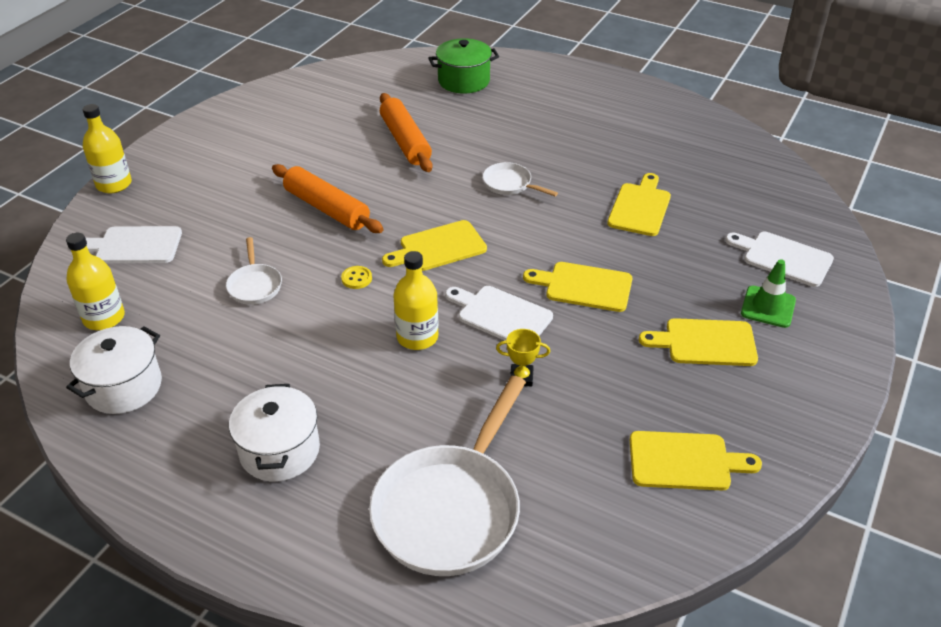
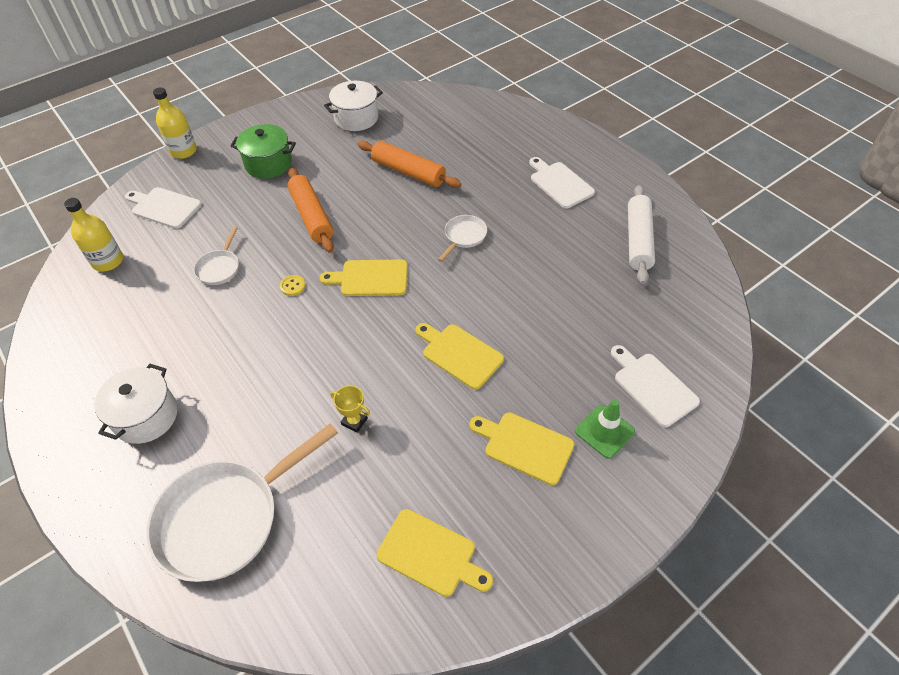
camera: 25 degrees right, 10 degrees up
white pot [66,326,162,414] -> white pot moved to [324,81,383,131]
orange rolling pin [380,93,432,172] -> orange rolling pin turned 60 degrees counterclockwise [358,141,461,188]
yellow bottle [393,251,438,350] -> none
green pot [428,38,499,94] -> green pot moved to [231,124,296,179]
white cutting board [445,286,553,341] -> white cutting board moved to [529,157,595,208]
white pan [483,162,558,197] -> white pan turned 60 degrees clockwise [438,215,487,262]
yellow cutting board [607,173,671,236] -> none
none -> white rolling pin [628,185,655,284]

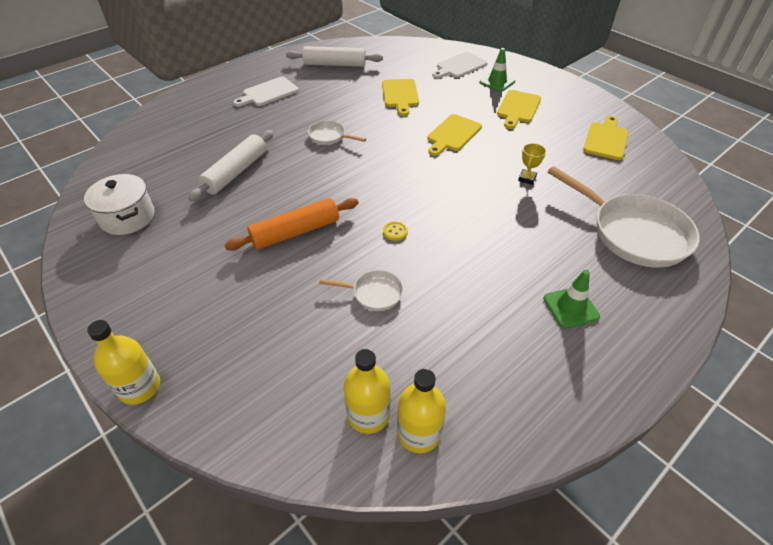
camera: 95 degrees left, 5 degrees down
white pot [94,364,178,444] -> green traffic cone [543,270,600,328]
white cutting board [125,187,202,229] -> none
green pot [231,124,296,179] -> none
yellow cutting board [320,260,408,296] -> yellow cutting board moved to [382,79,419,116]
orange rolling pin [358,141,461,188] -> white rolling pin [188,130,274,202]
none -> yellow bottle [397,369,446,454]

